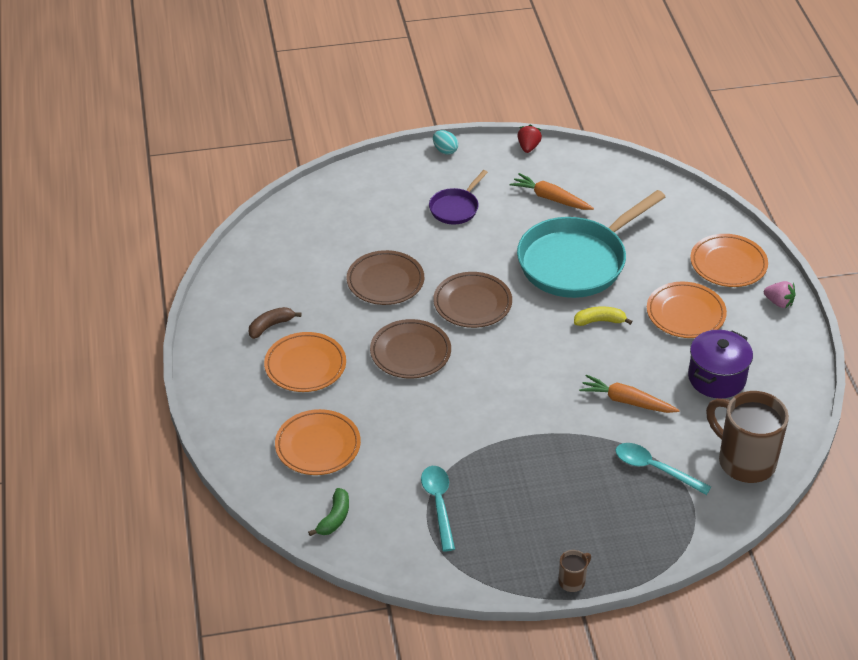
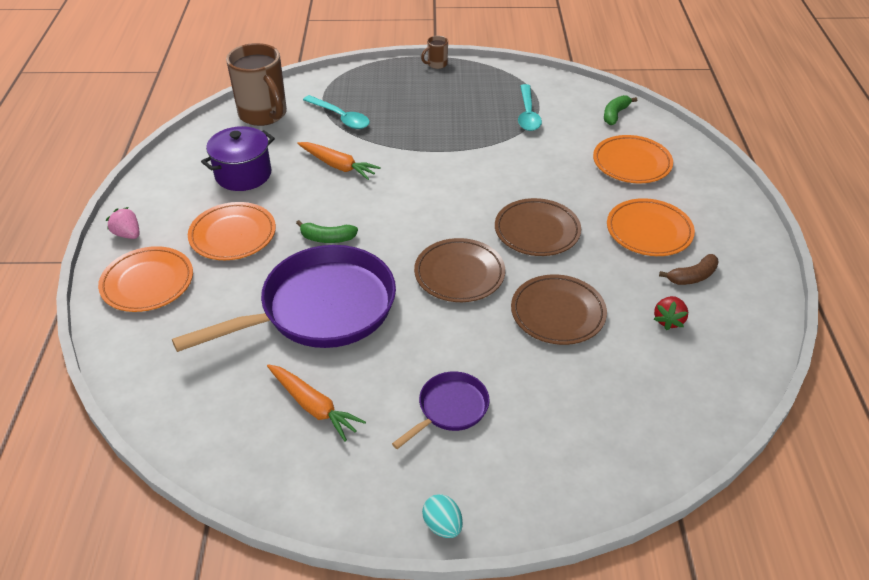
camera: 170 degrees left, 0 degrees up
red strawberry [517,124,542,153] -> red strawberry moved to [654,296,688,330]
turquoise pan [517,190,665,298] -> purple pan [172,245,396,352]
yellow banana [574,306,633,326] -> green banana [296,220,358,243]

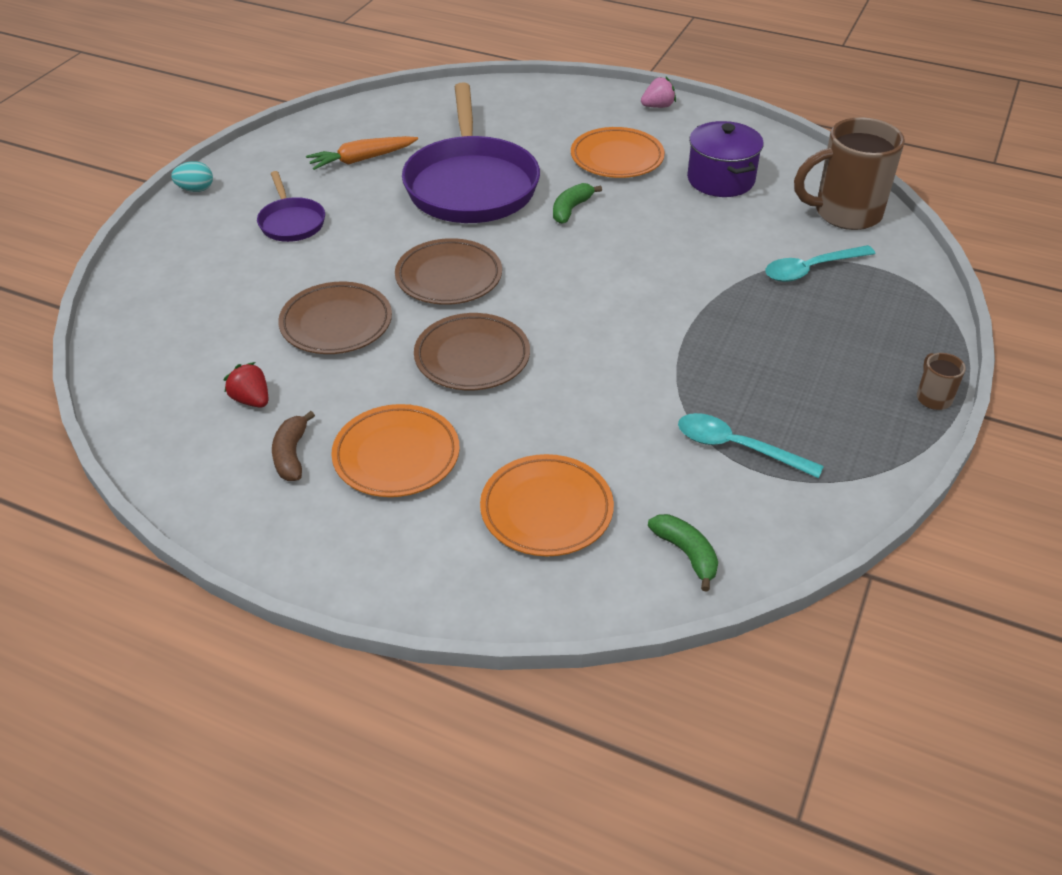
camera: 115 degrees right, 0 degrees up
orange plate [98,246,193,312] -> none
orange carrot [297,142,381,180] -> none

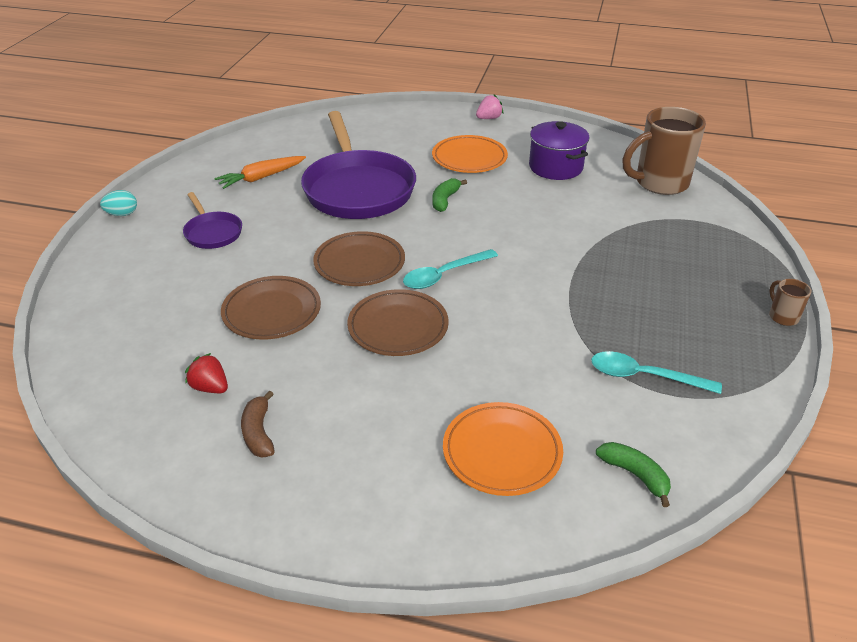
camera: 10 degrees left, 5 degrees down
orange plate [331,404,460,497] -> none
turquoise spoon [765,245,875,282] -> turquoise spoon moved to [403,249,498,289]

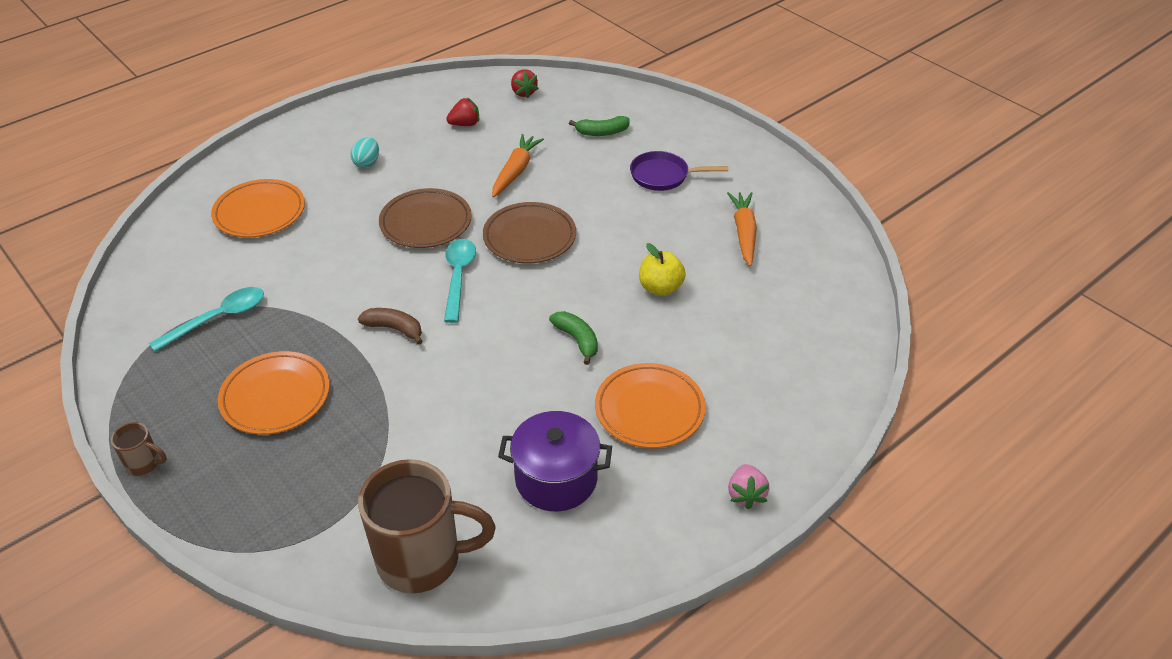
camera: 125 degrees right, 5 degrees up
turquoise egg [100,190,137,216] -> turquoise egg moved to [351,137,379,168]
brown plate [221,276,321,340] -> orange carrot [492,134,544,198]
brown banana [241,390,275,458] -> brown banana moved to [358,308,423,345]
purple pan [301,111,416,219] -> yellow apple [639,243,686,296]
green banana [596,442,671,507] -> green banana moved to [569,116,629,136]
brown mug [622,107,706,195] -> brown mug turned 75 degrees clockwise [358,459,496,593]
none -> orange plate [218,351,330,435]
none -> red strawberry [511,69,539,98]

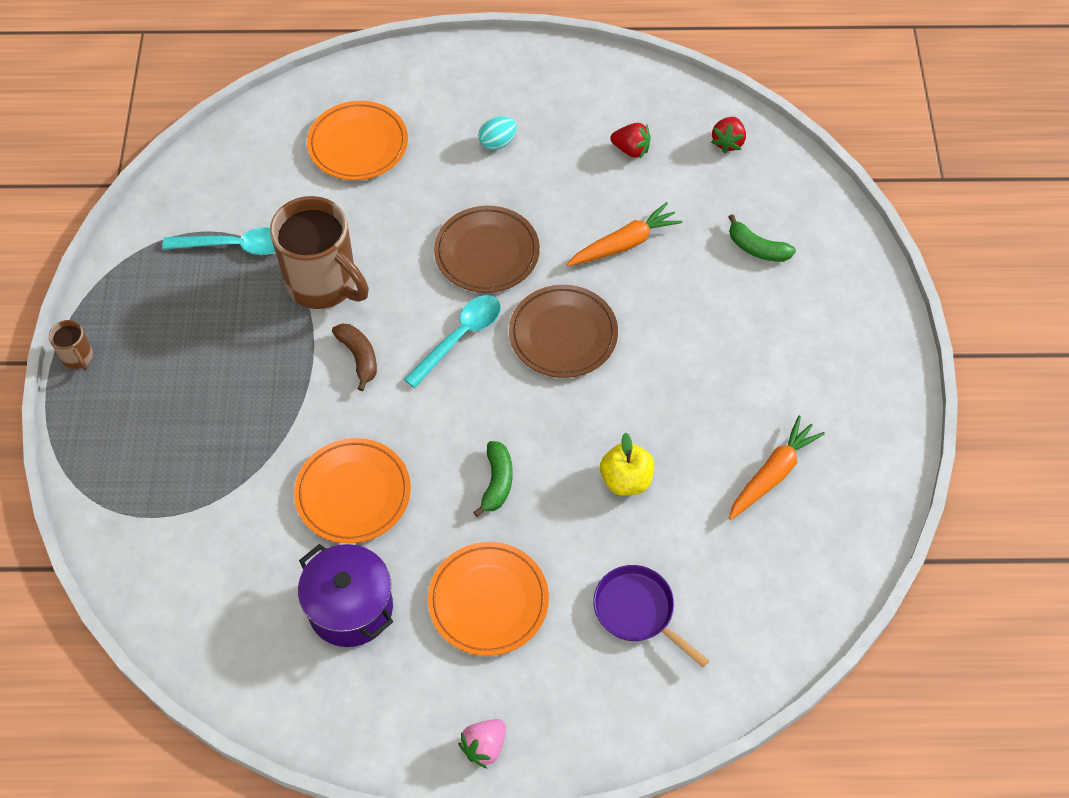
camera: 40 degrees right, 15 degrees up
orange plate [218,351,330,435] -> orange plate moved to [294,438,411,544]
brown mug [358,459,496,593] -> brown mug moved to [270,196,369,309]
purple pan [630,151,728,191] -> purple pan moved to [593,565,709,668]

